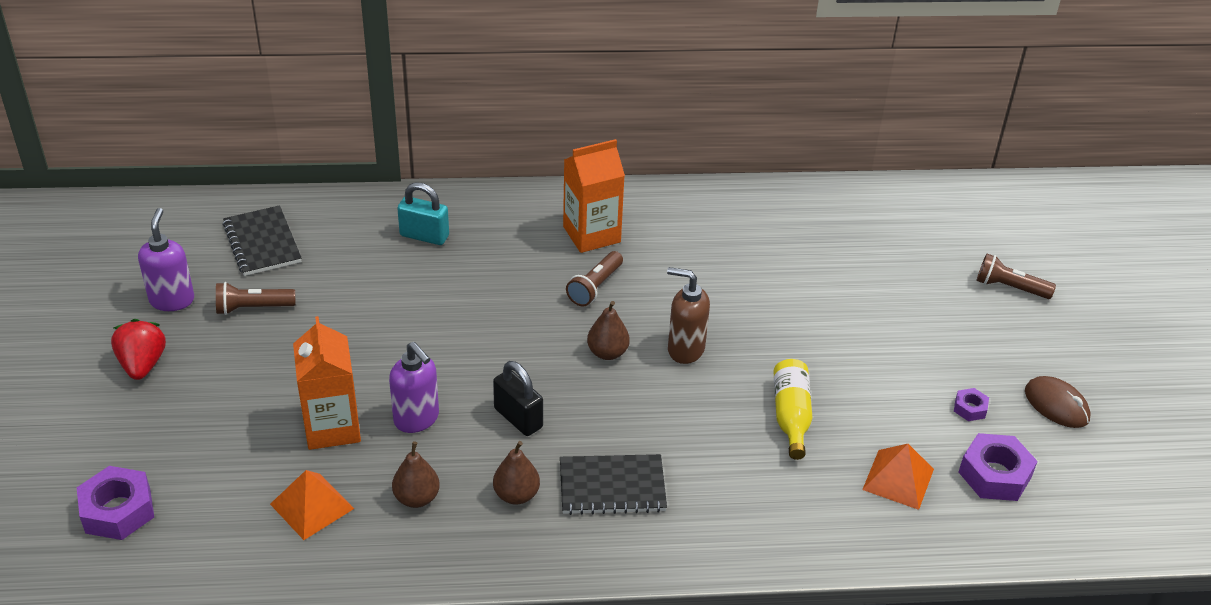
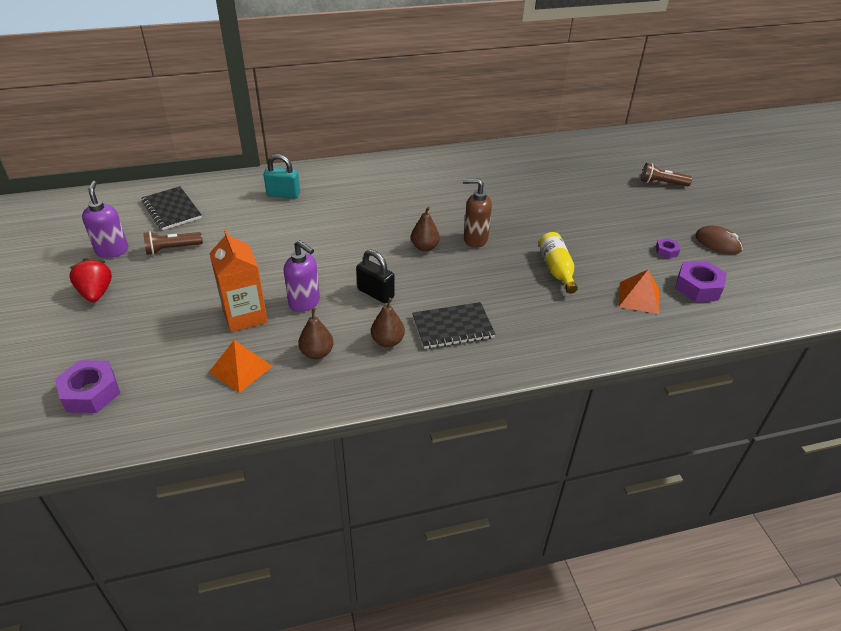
camera: 10 degrees left, 0 degrees up
orange carton [563,139,625,253] -> none
brown flashlight [566,251,623,306] -> none

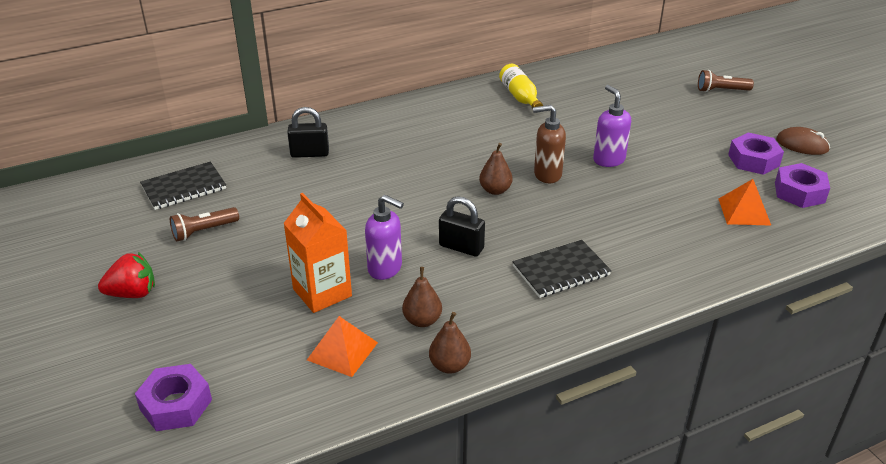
camera: 10 degrees left, 5 degrees down
red strawberry [69,258,112,302] -> red strawberry turned 105 degrees clockwise [98,252,155,298]
purple soap dispenser [82,181,128,258] -> purple soap dispenser moved to [593,85,631,167]
black notebook [142,186,202,230] -> black notebook turned 75 degrees counterclockwise [140,161,226,210]
turquoise padlock [264,154,300,198] -> black padlock [287,107,329,158]
brown pear [371,298,405,347] -> brown pear moved to [429,312,471,374]
yellow bottle [539,232,578,294] -> yellow bottle moved to [499,64,543,109]
purple nut [656,238,680,259] -> purple nut [728,133,784,175], size x1.95

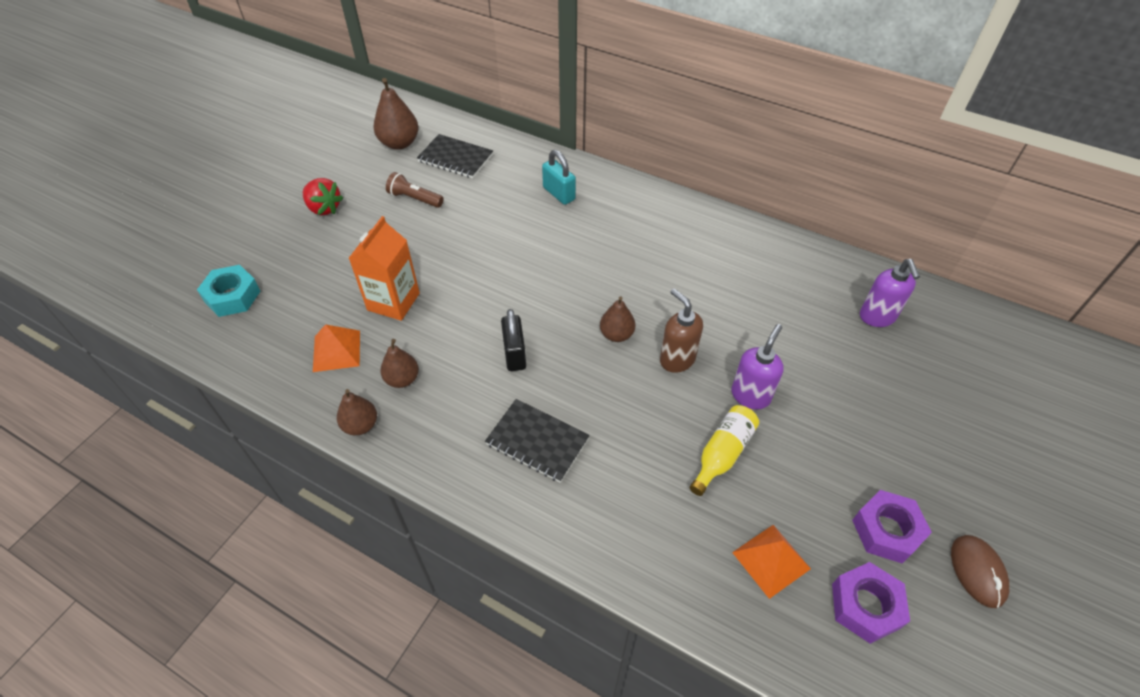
camera: 55 degrees right, 15 degrees up
purple nut [135,364,212,431] -> turquoise nut [197,265,261,317]
black padlock [287,107,329,158] -> turquoise padlock [542,150,576,205]
purple soap dispenser [365,195,404,280] -> purple soap dispenser moved to [860,259,920,327]
yellow bottle [499,64,543,109] -> yellow bottle moved to [690,405,759,496]
brown flashlight [698,70,754,92] -> none
none -> brown pear [373,78,419,150]

